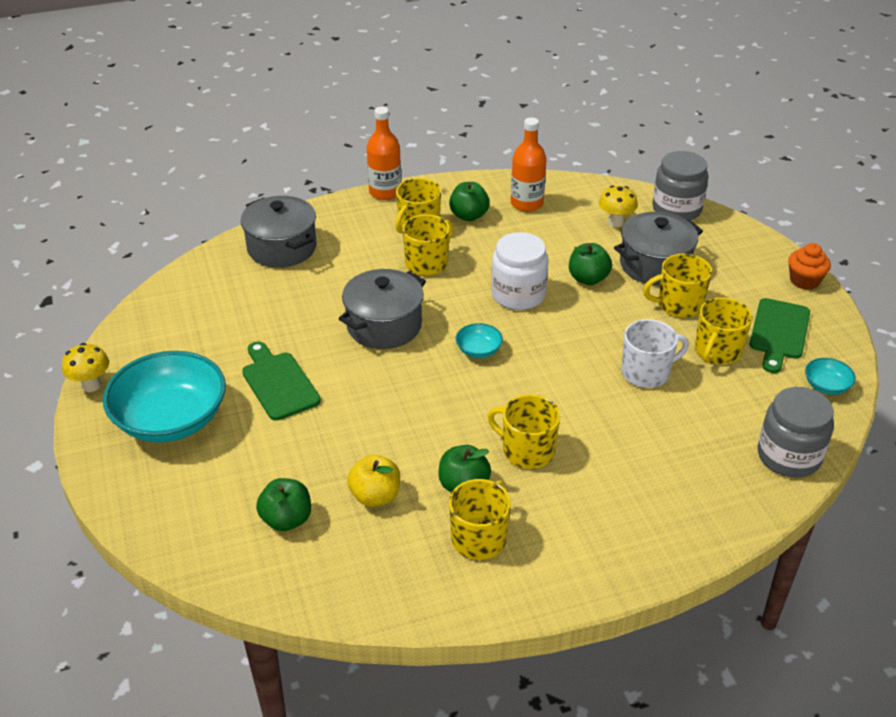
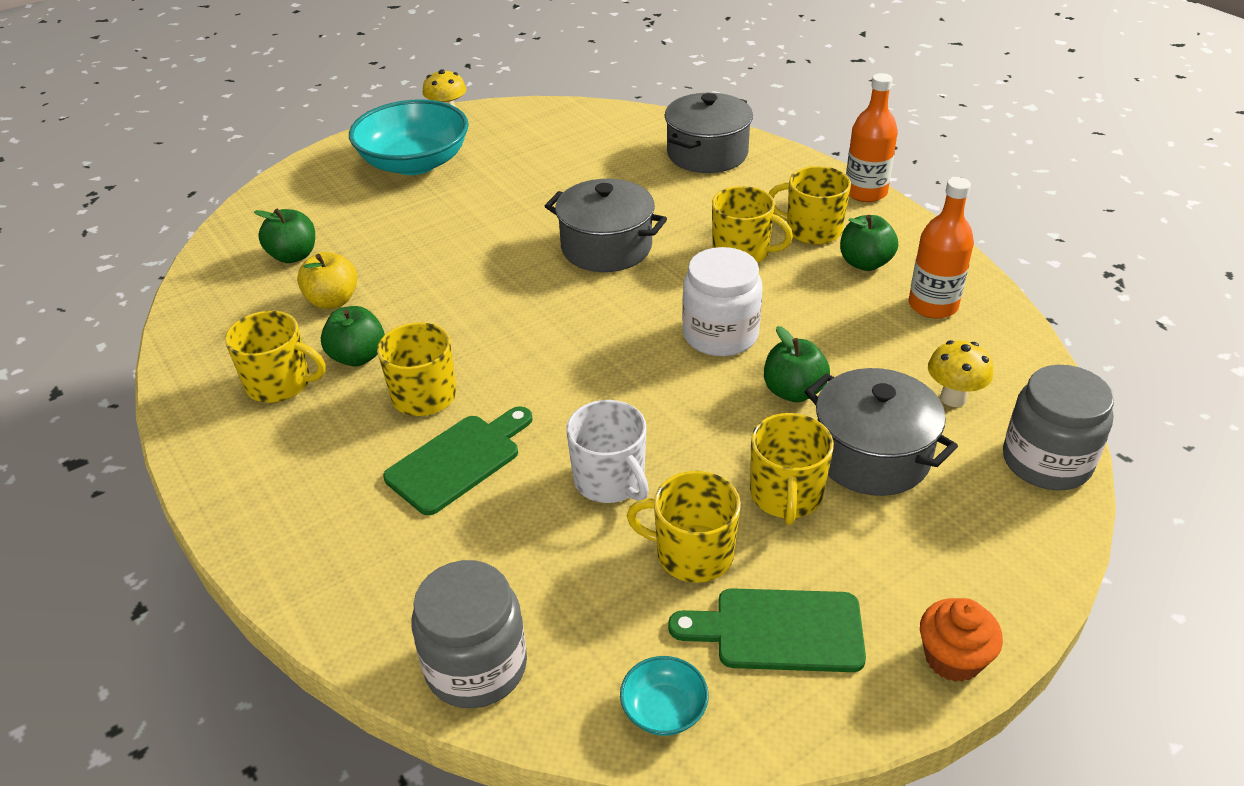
camera: 75 degrees right, 0 degrees up
green cutting board [242,341,321,421] -> green cutting board moved to [383,406,533,515]
turquoise bowl [456,323,503,358] -> none
yellow mug [643,254,712,318] -> yellow mug turned 150 degrees counterclockwise [750,413,834,525]

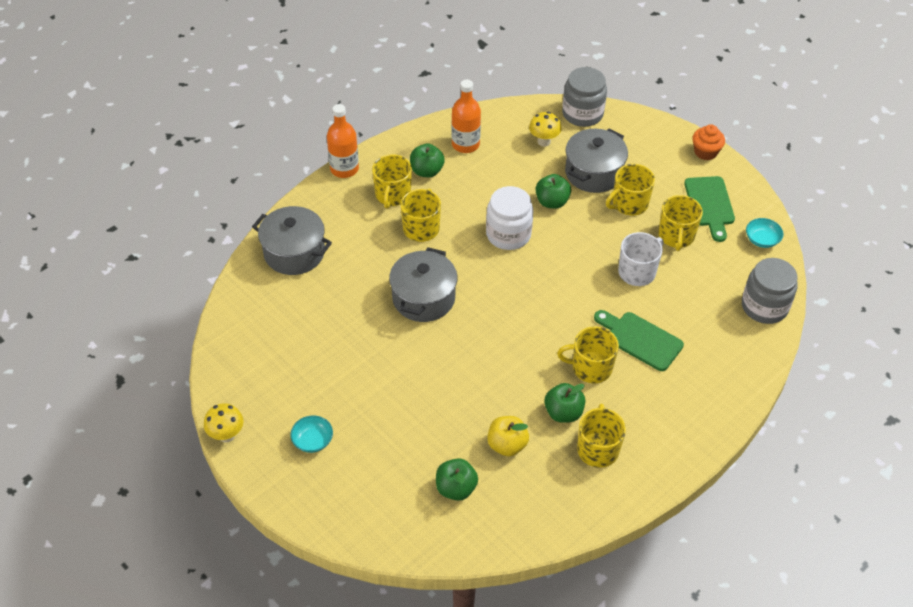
camera: 100 degrees left, 10 degrees up
turquoise bowl [349,99,469,175] -> turquoise bowl [290,415,333,453], size x0.43
yellow mug [750,413,834,525] -> yellow mug turned 150 degrees clockwise [606,164,655,215]

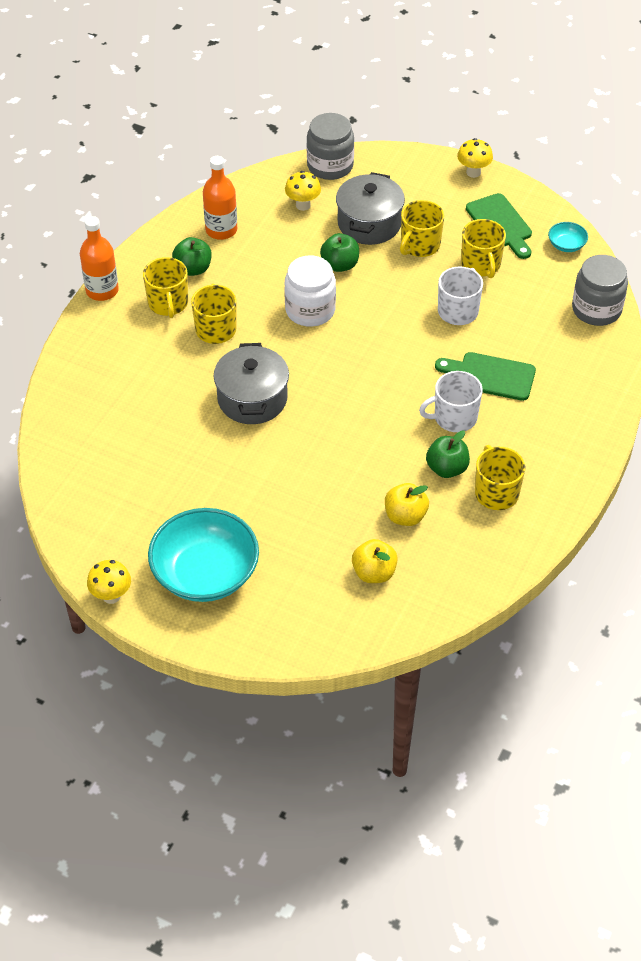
camera: 20 degrees left, 0 degrees up
grey pot [252,206,332,275] -> none
turquoise bowl [290,415,333,453] -> turquoise bowl [148,508,259,602], size x2.35
green apple [436,458,478,501] -> yellow apple [352,539,398,583]
yellow mug [557,326,619,383] -> white mug [419,371,483,432]
orange cupcake [692,124,725,160] -> yellow mushroom [457,138,493,178]

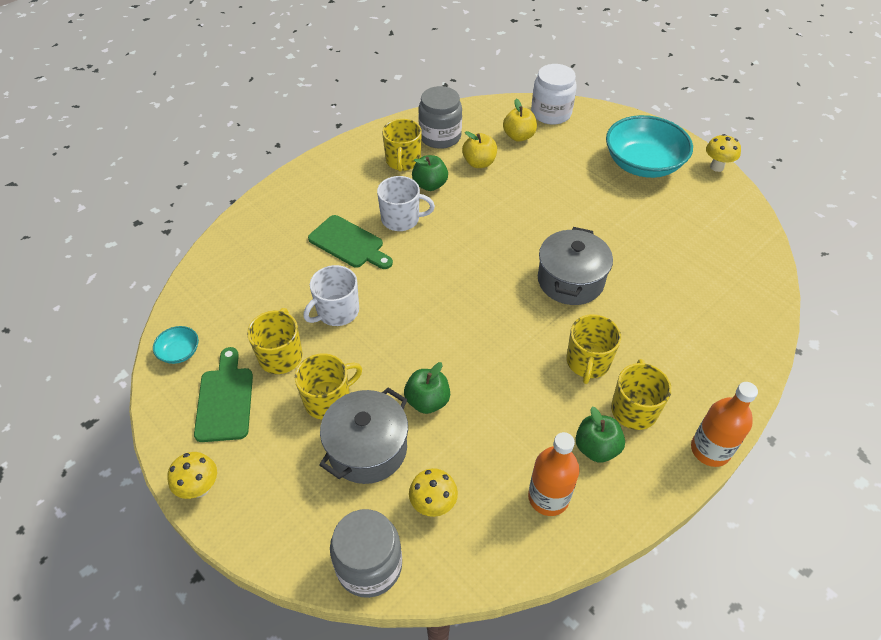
camera: 160 degrees left, 0 degrees up
white jar [284,255,336,327] -> white jar moved to [531,64,577,125]
grey jar [572,255,628,326] -> grey jar moved to [418,86,462,149]

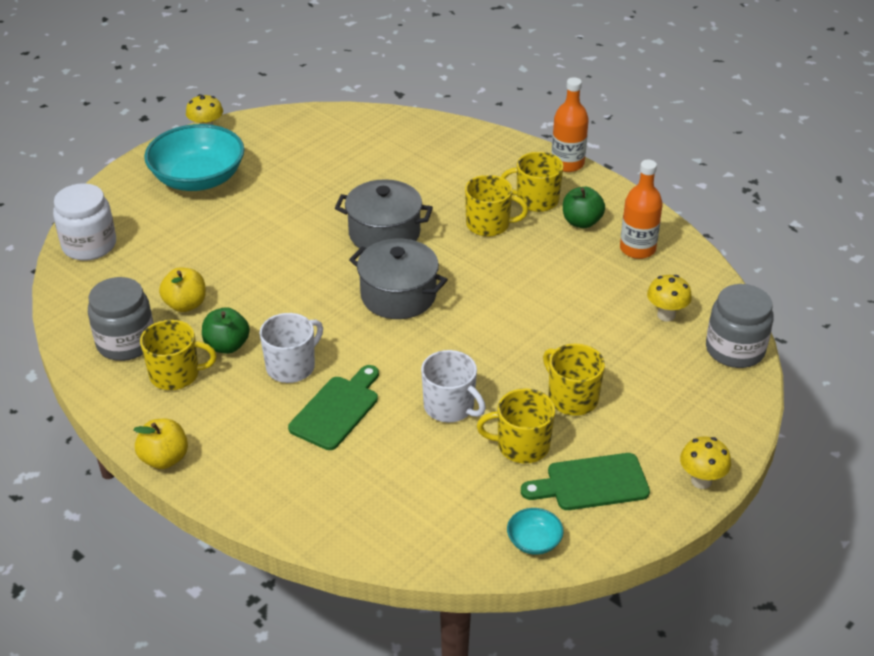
camera: 95 degrees left, 10 degrees down
grey pot [319,388,408,484] -> grey pot moved to [349,238,448,319]
white mug [377,176,435,231] -> white mug turned 45 degrees clockwise [260,313,323,383]
green apple [404,362,450,414] -> none
yellow apple [503,99,537,142] -> yellow apple moved to [133,419,188,469]

